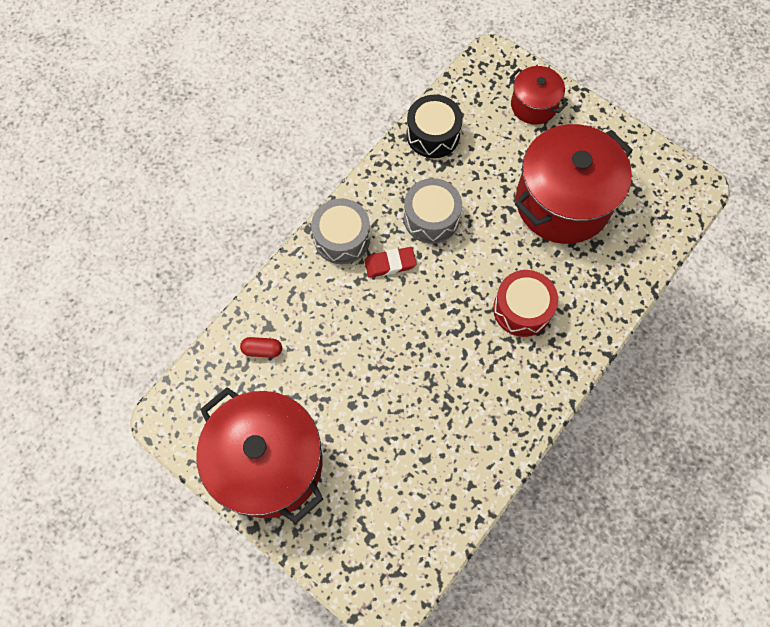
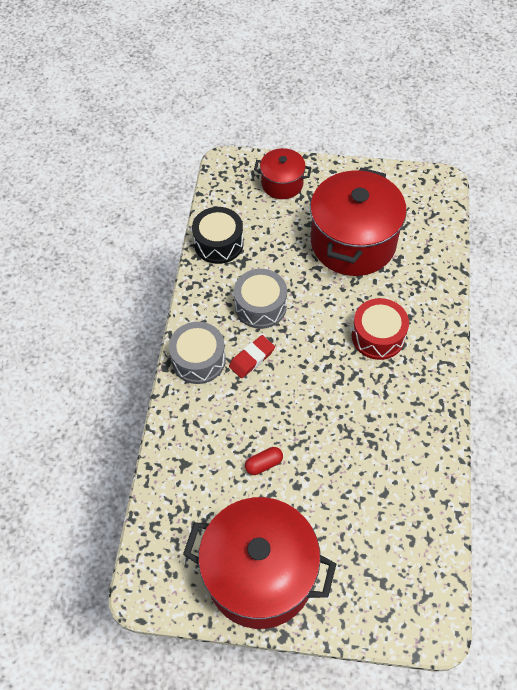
camera: 30 degrees left, 10 degrees down
red capsule [240,337,282,358] -> red capsule moved to [245,447,283,475]

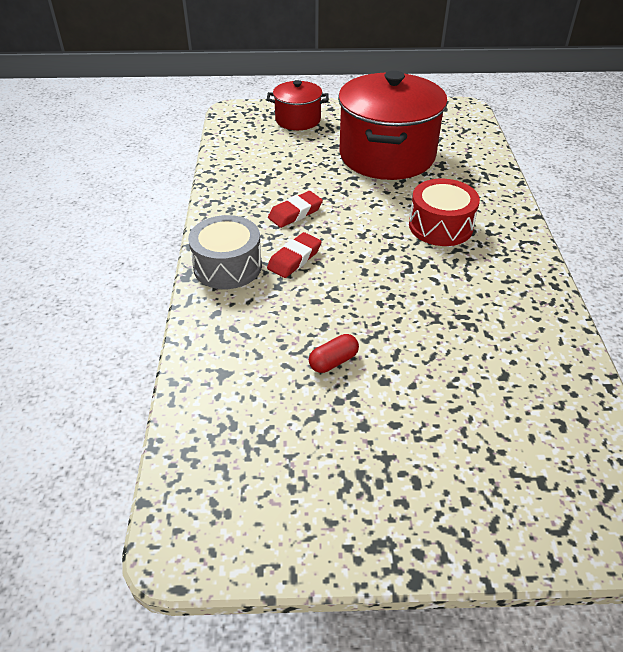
camera: 10 degrees left, 15 degrees down
red pot [183,497,336,629] -> none
black drum [192,207,244,264] -> none
grey drum [234,269,287,329] -> red eraser [268,191,323,228]

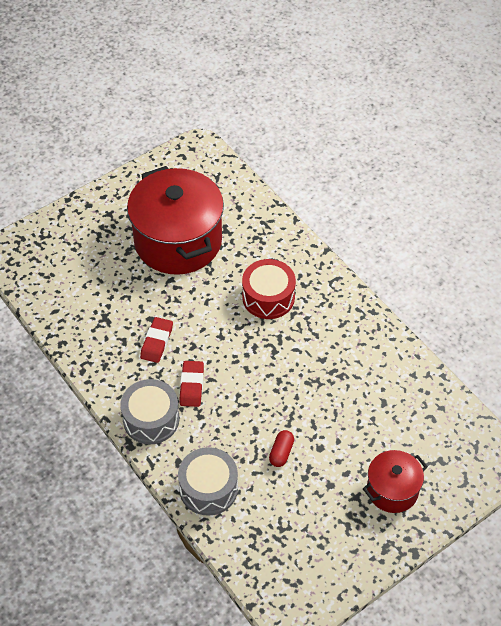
camera: 35 degrees left, 10 degrees up
red pot [267,80,329,130] -> red pot moved to [363,450,428,513]
none -> grey drum [178,447,238,516]

